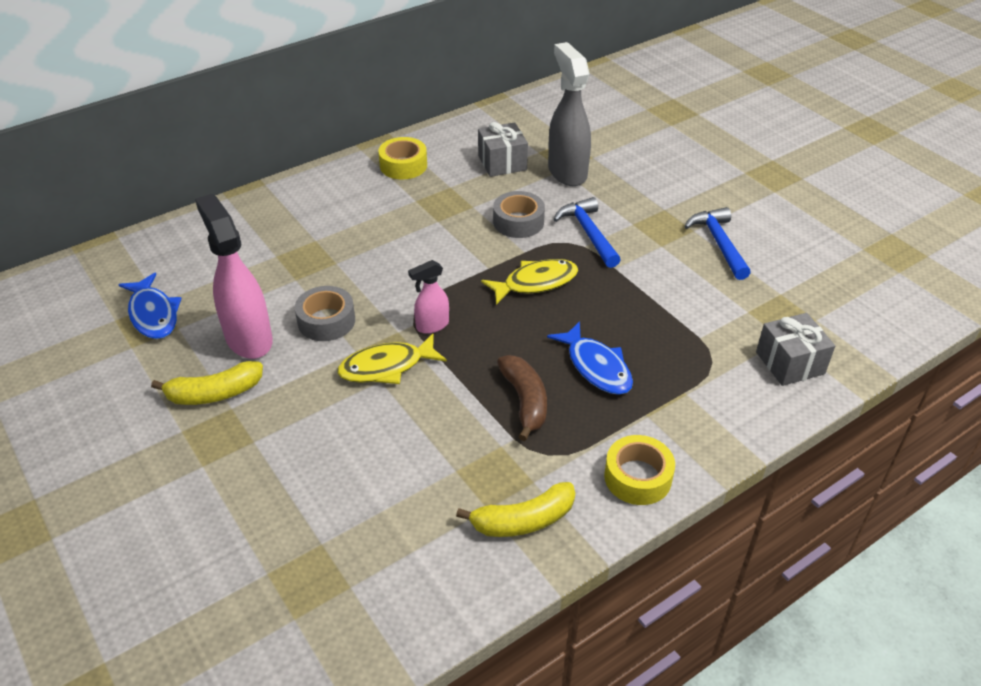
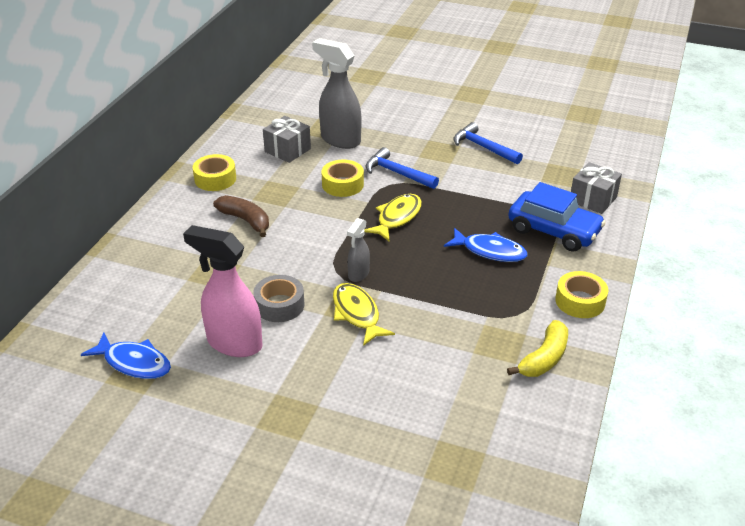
camera: 35 degrees left, 5 degrees down
yellow banana [151,361,263,405] -> none
yellow fish [337,333,447,384] -> yellow fish turned 120 degrees clockwise [333,283,395,346]
pink spray bottle [408,260,449,334] -> grey spray bottle [347,218,370,282]
grey tape [493,191,545,238] -> yellow tape [322,160,364,197]
brown banana [497,355,547,441] -> brown banana moved to [213,195,269,237]
none -> blue car [508,182,606,252]

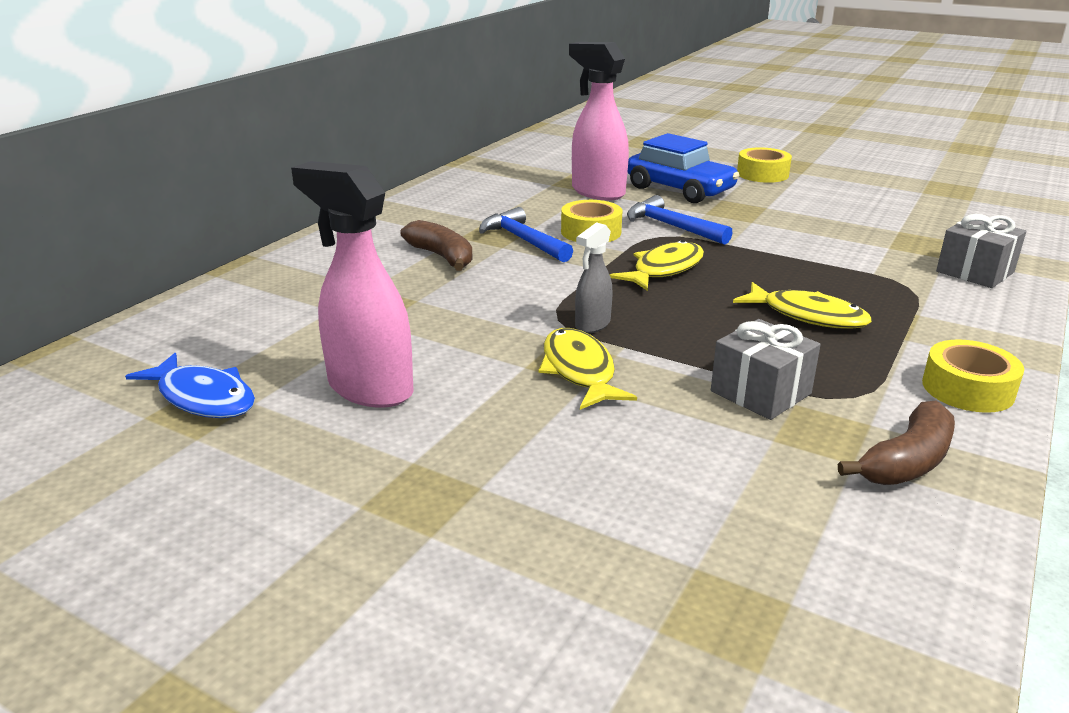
camera: 10 degrees right, 10 degrees down
yellow tape [193,154,236,191] -> yellow tape moved to [737,147,792,183]
grey tape [253,275,305,322] -> none
grey gift [263,116,311,163] -> grey gift moved to [711,319,821,420]
grey spray bottle [312,38,362,149] -> pink spray bottle [569,42,629,200]
blue fish [444,228,528,262] -> yellow fish [733,282,872,329]
blue hammer [453,122,523,165] -> blue hammer moved to [479,207,573,262]
yellow banana [507,320,568,377] -> brown banana [838,400,955,485]
blue car [508,182,606,252] -> blue car moved to [628,133,739,203]

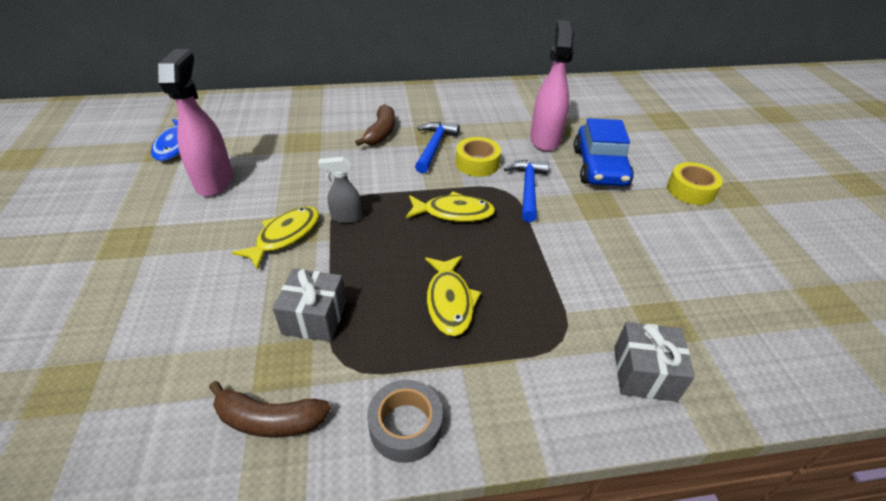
camera: 50 degrees right, 15 degrees up
yellow tape [922,340,1024,413] -> grey tape [367,380,443,463]

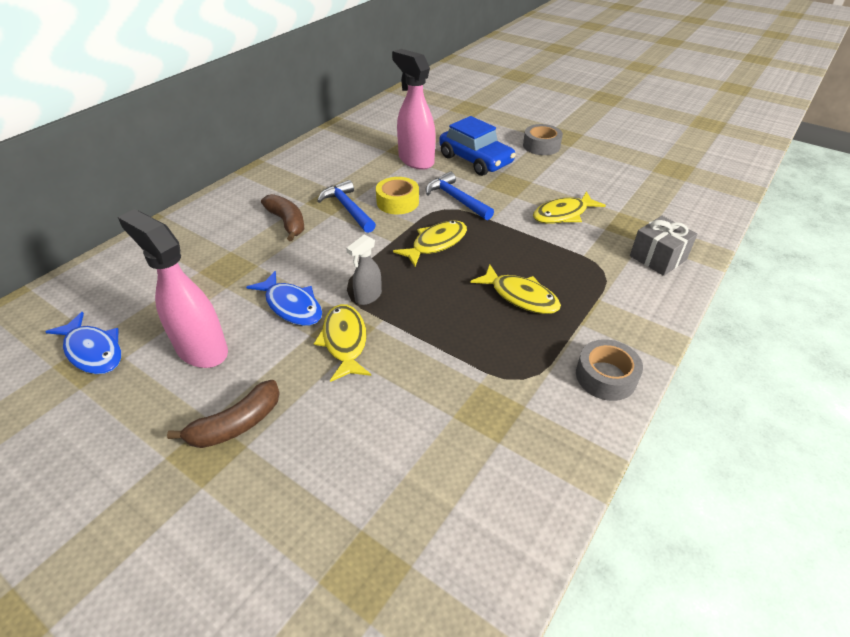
camera: 45 degrees left, 0 degrees up
brown banana [209,381,331,438] -> brown banana moved to [167,380,280,448]
grey gift [273,269,346,342] -> none
yellow tape [667,162,723,205] -> grey tape [523,124,563,155]
none -> blue fish [246,271,322,326]
none -> yellow fish [533,191,606,224]

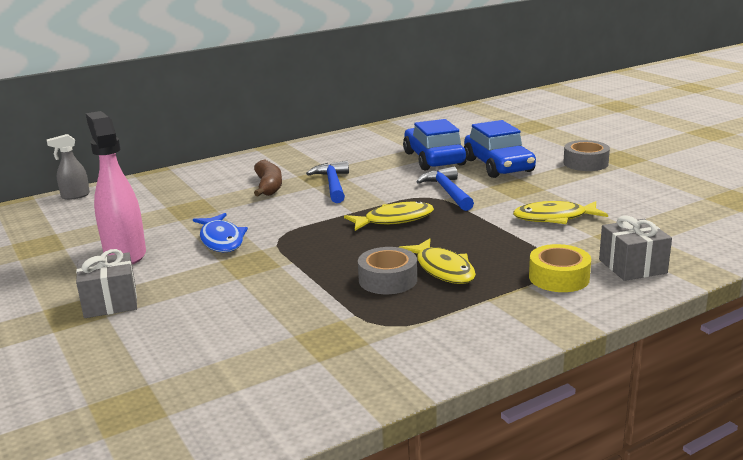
camera: 25 degrees right, 20 degrees down
blue fish [45,312,121,374] -> none
brown banana [167,380,280,448] -> grey gift [76,249,137,318]
yellow fish [314,304,371,382] -> none
grey spray bottle [346,235,382,305] -> grey spray bottle moved to [47,134,90,200]
yellow tape [376,177,419,214] -> yellow tape moved to [529,244,591,292]
pink spray bottle [392,49,436,170] -> blue car [403,119,467,170]
grey tape [576,339,643,401] -> grey tape moved to [358,247,417,294]

